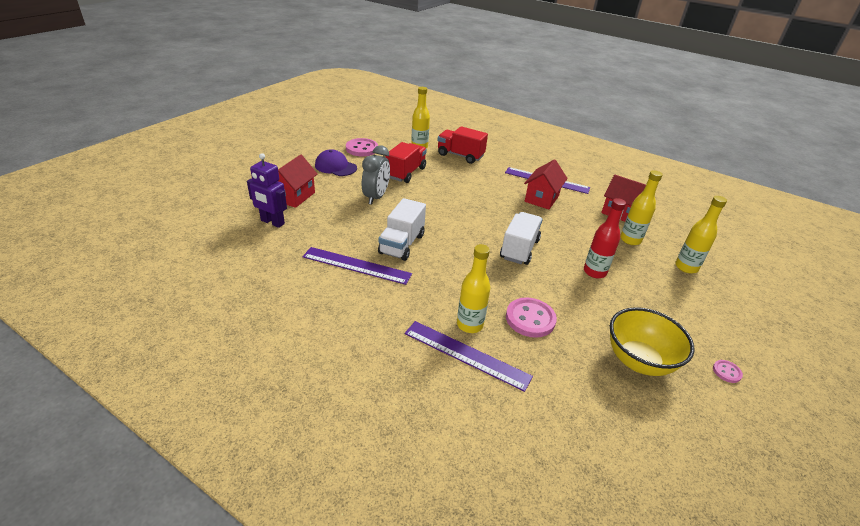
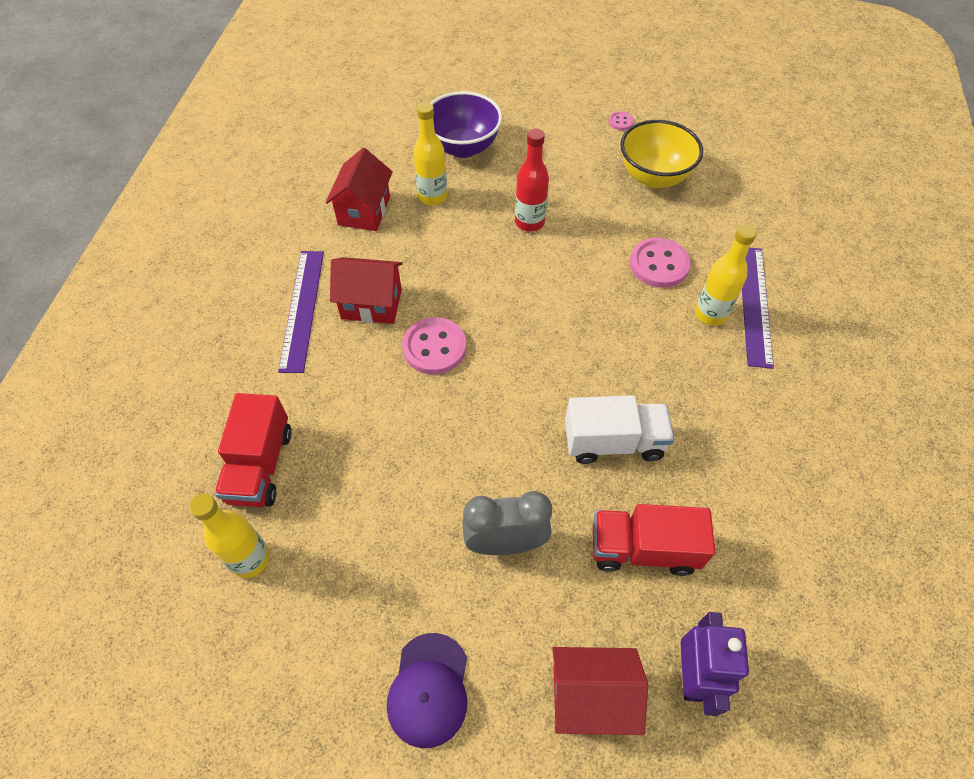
camera: 110 degrees left, 20 degrees up
purple ruler [302,247,412,285] -> none
pink button [346,138,378,156] -> pink button moved to [402,317,466,374]
red truck [385,142,427,183] -> red truck moved to [593,504,715,576]
white truck [500,212,543,265] -> none
yellow bottle [675,196,727,273] -> purple bowl [431,91,502,158]

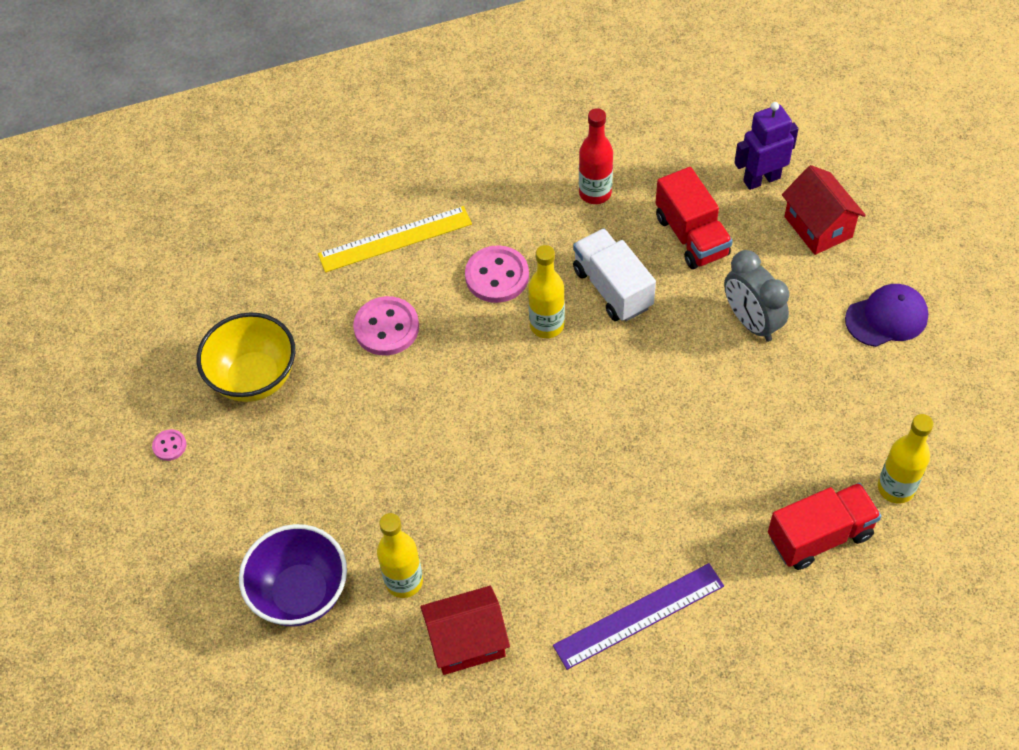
camera: 115 degrees left, 0 degrees up
red house [330,257,403,324] -> none
pink button [402,317,466,374] -> pink button moved to [465,245,529,303]
red bottle [515,128,549,232] -> red bottle moved to [579,108,613,204]
yellow bottle [695,224,757,325] -> yellow bottle moved to [528,245,565,338]
purple ruler [742,248,774,369] -> yellow ruler [318,206,472,272]

